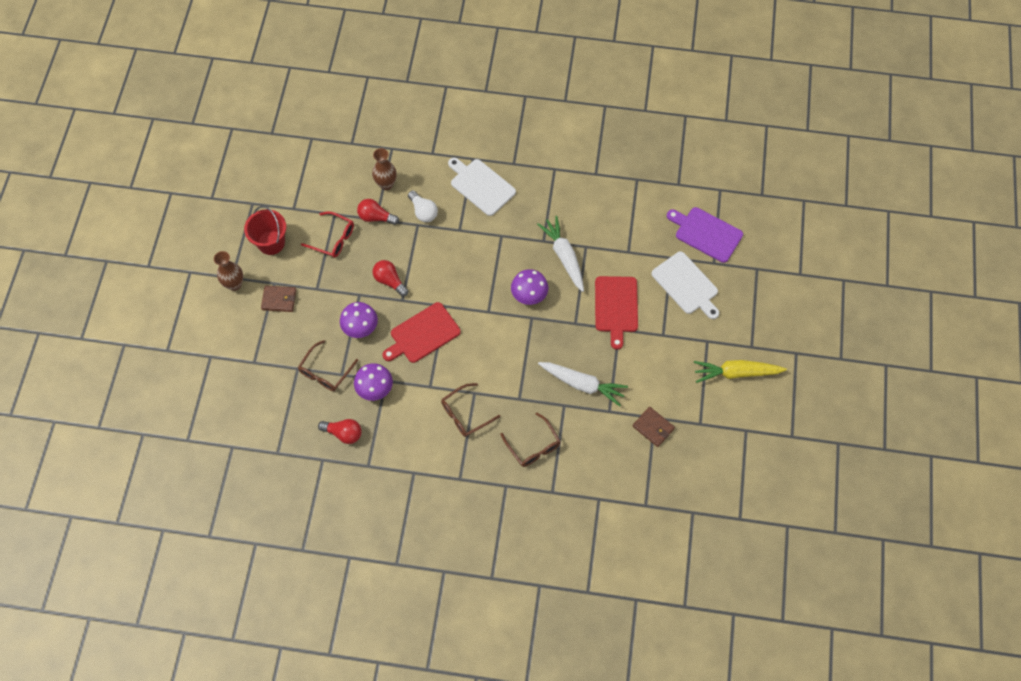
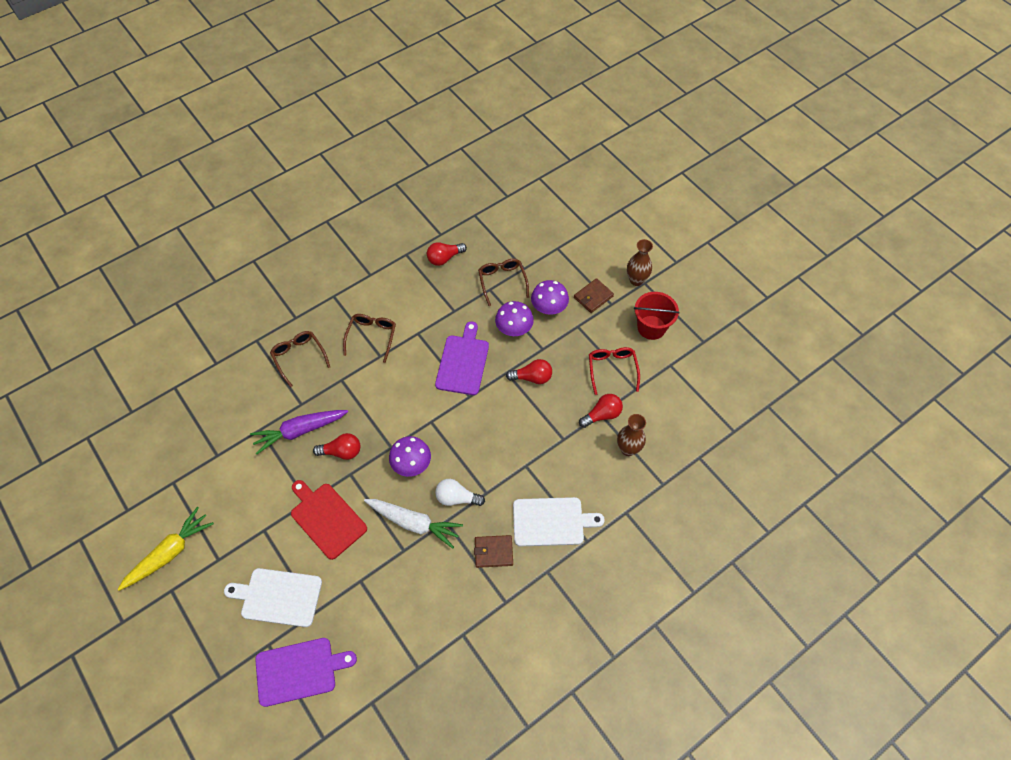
camera: 135 degrees right, 5 degrees down
red glasses [301,211,354,258] -> red glasses turned 105 degrees clockwise [589,347,640,395]
purple mushroom [354,363,393,401] -> purple mushroom moved to [531,280,569,315]
red cutting board [382,302,461,363] -> purple cutting board [435,322,489,395]
white light bulb [408,191,438,222] -> white light bulb moved to [435,479,485,506]
brown glasses [500,412,561,467] -> brown glasses turned 45 degrees clockwise [270,331,330,387]
white carrot [538,362,628,407] -> purple carrot [250,410,348,454]
brown wallet [632,407,675,447] -> brown wallet moved to [474,535,513,568]
none -> red light bulb [313,433,360,460]

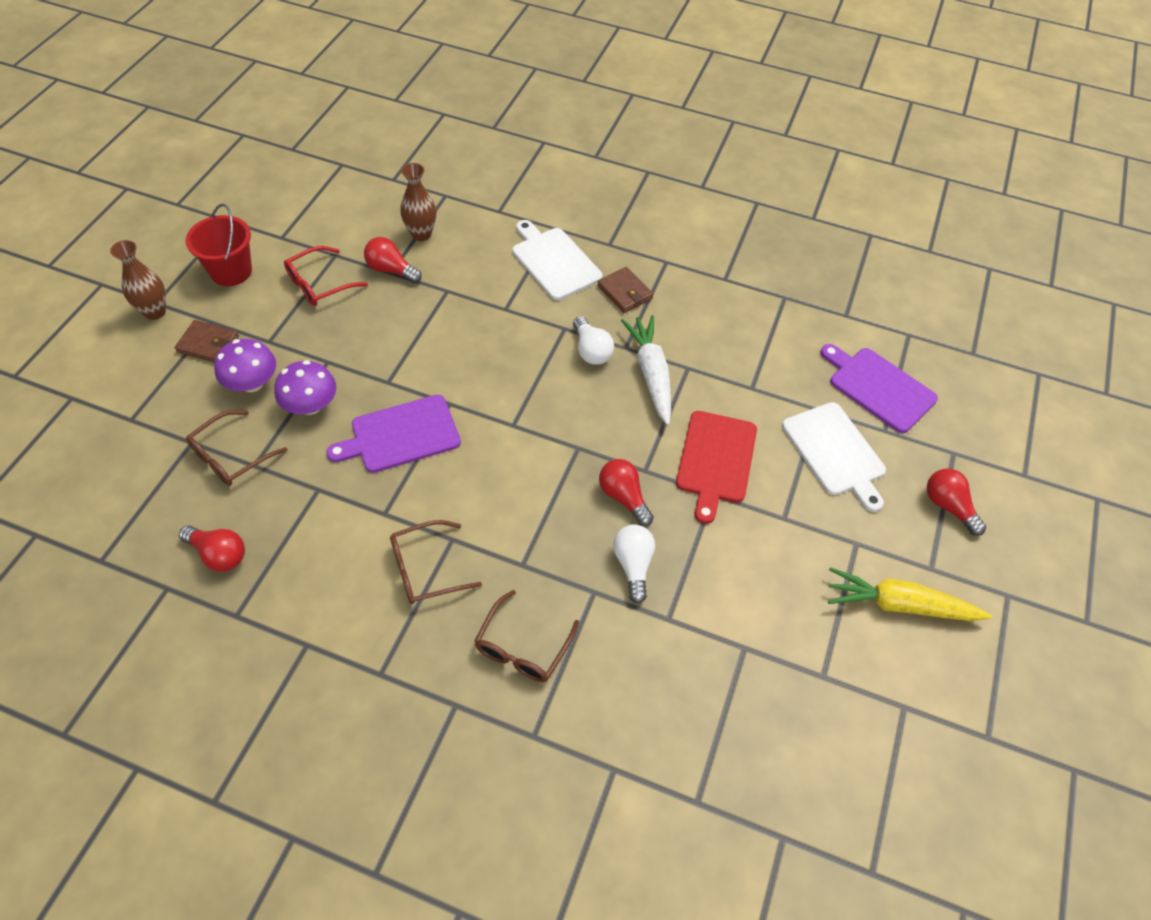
camera: 125 degrees left, 5 degrees down
purple carrot [250,410,348,454] -> white light bulb [613,525,655,604]
purple mushroom [389,436,431,477] -> none
red light bulb [506,359,552,384] -> red light bulb moved to [927,468,986,536]

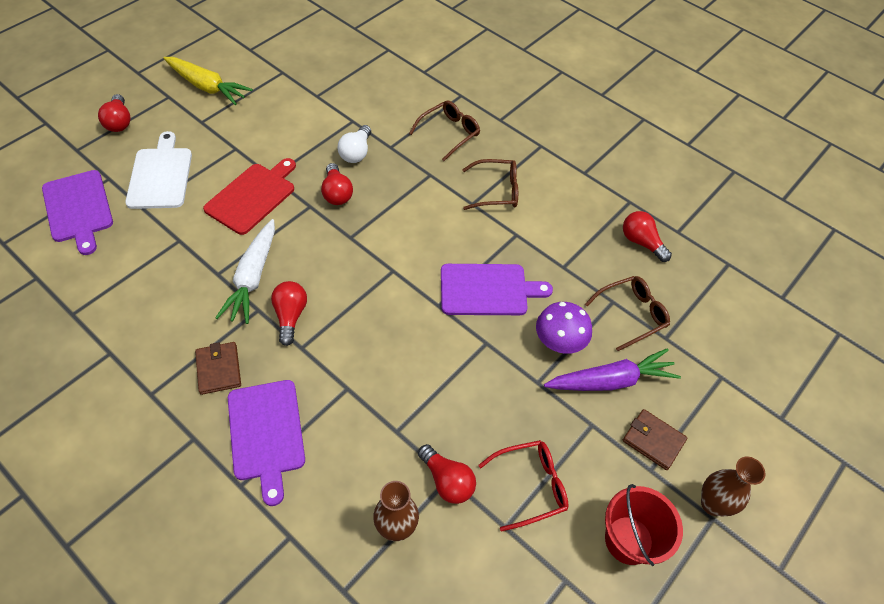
camera: 160 degrees left, 0 degrees up
purple mushroom [214,339,276,392] -> purple carrot [544,348,681,391]
white cutting board [512,220,603,300] -> purple cutting board [228,380,305,506]
white light bulb [573,316,614,365] -> red light bulb [271,281,307,346]

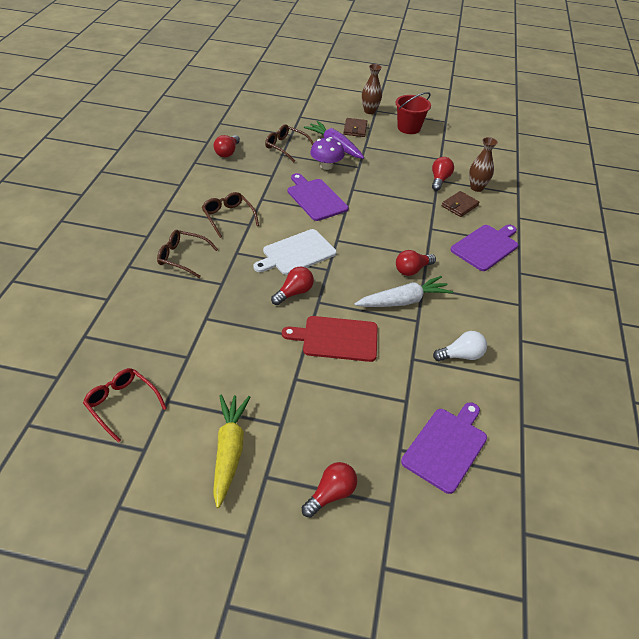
camera: 120 degrees left, 10 degrees down
white cutting board [125,131,192,209] -> white cutting board moved to [253,229,337,275]
brown wallet [195,342,241,395] -> brown wallet moved to [442,191,479,217]
white light bulb [337,125,371,163] -> white light bulb moved to [433,331,487,361]
red glasses [478,440,568,532] -> red glasses moved to [83,368,167,443]

